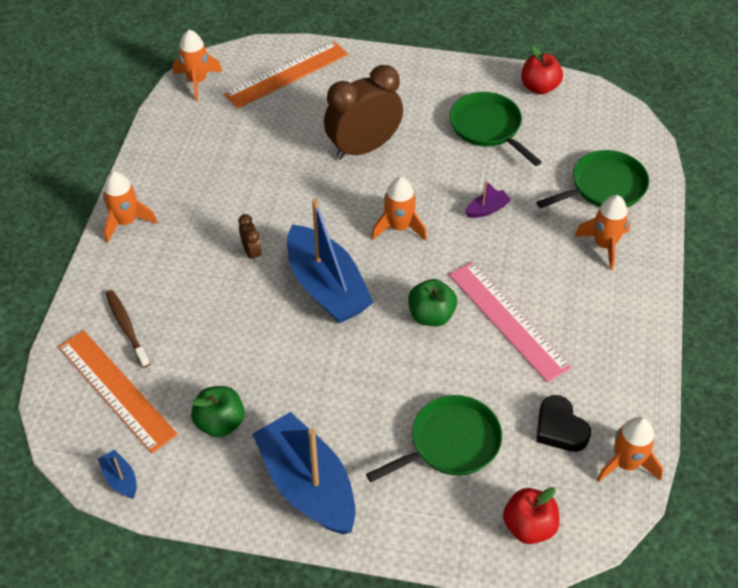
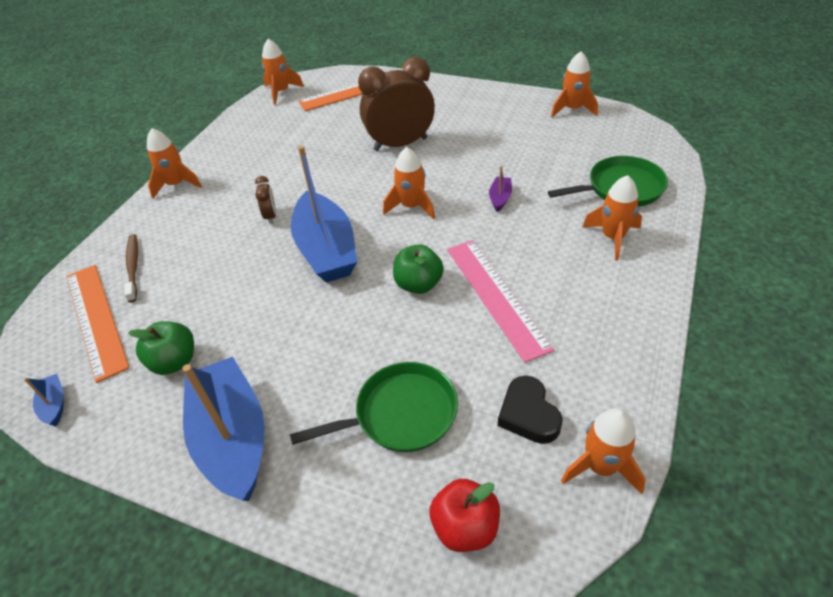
camera: 15 degrees right, 5 degrees down
green pan [450,92,542,166] -> none
purple boat [465,181,511,218] -> purple boat turned 60 degrees counterclockwise [489,166,512,212]
red apple [521,45,563,94] -> orange rocket [551,51,598,117]

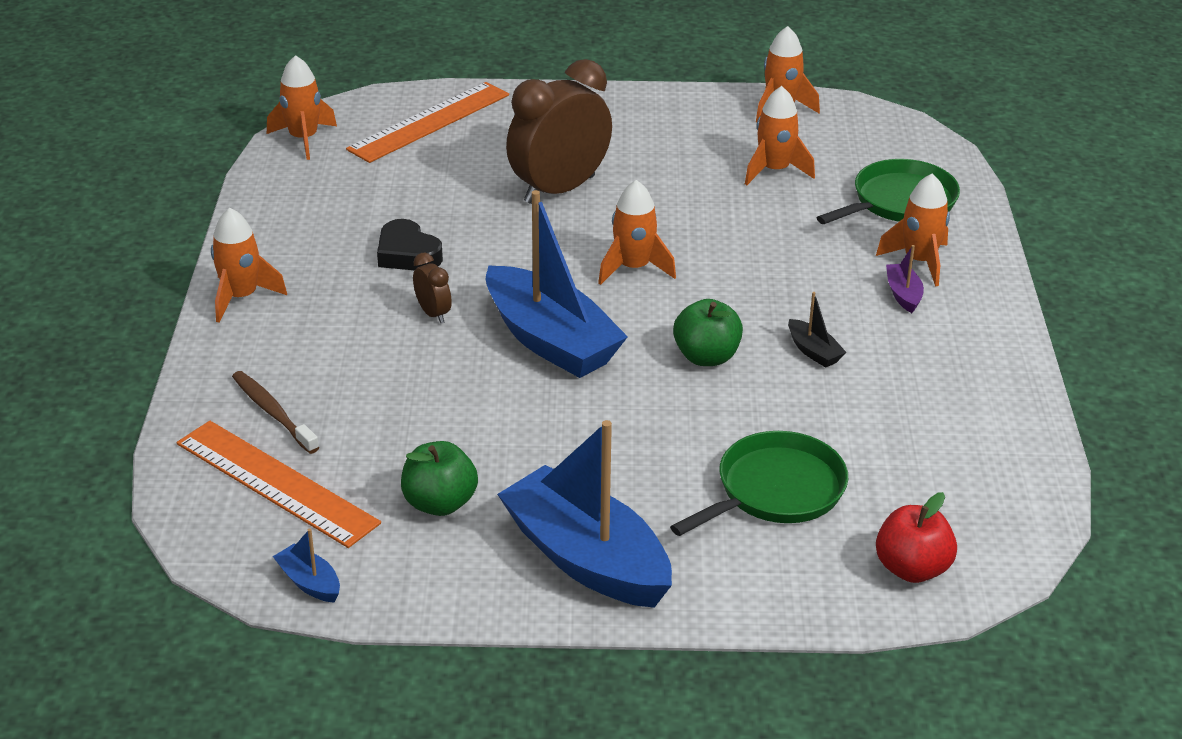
camera: 25 degrees left, 10 degrees down
pink ruler [447,240,554,363] -> black boat [788,292,846,368]
purple boat [489,166,512,212] -> purple boat moved to [886,245,924,313]
black heart [498,375,563,444] -> black heart moved to [377,219,443,271]
orange rocket [561,408,646,494] -> orange rocket moved to [745,86,815,185]

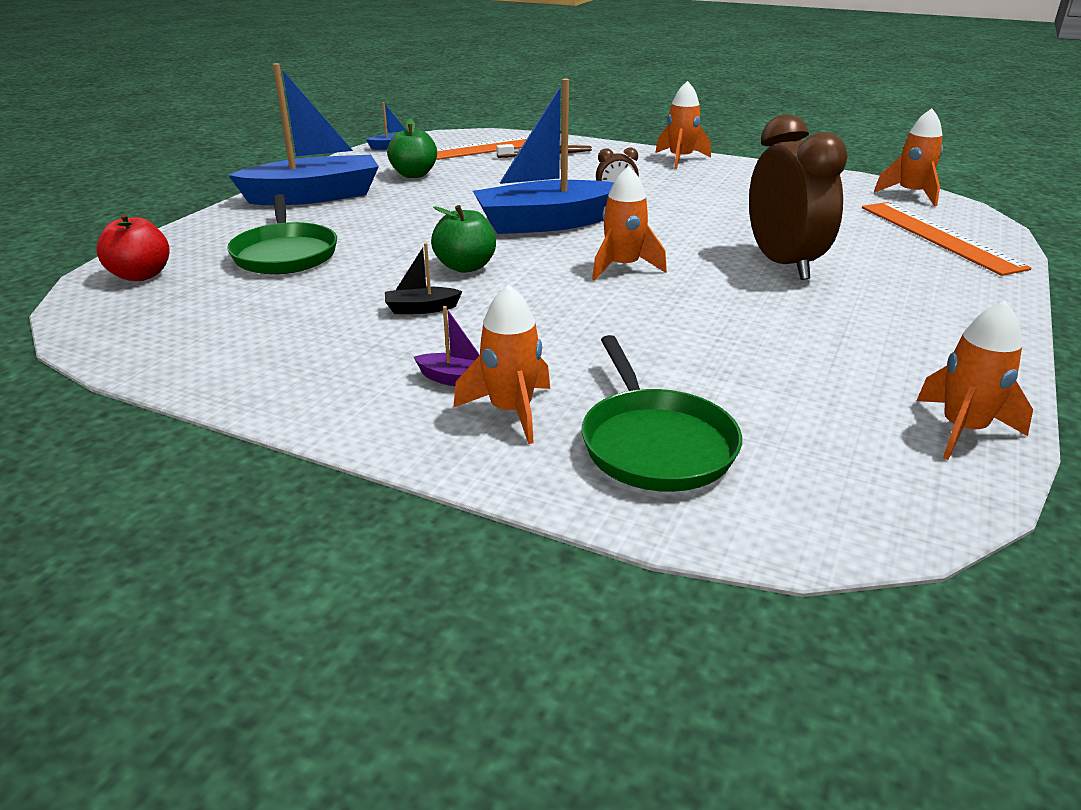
camera: 115 degrees right, 5 degrees down
black heart [377,219,443,271] -> none
orange rocket [745,86,815,185] -> none

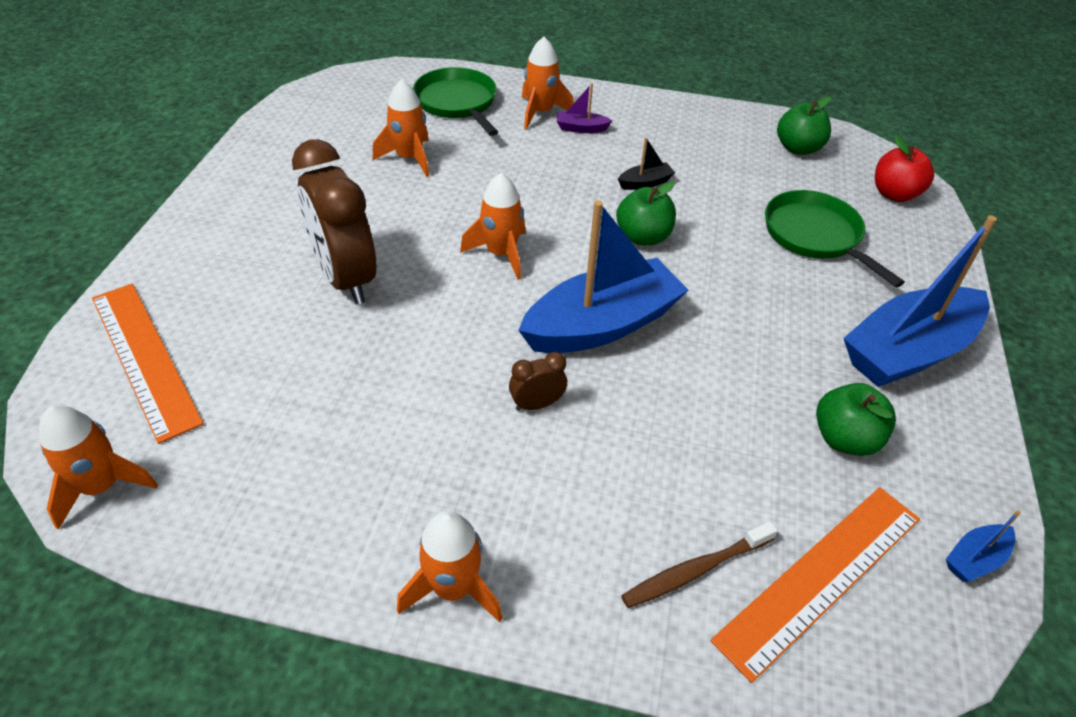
camera: 165 degrees right, 15 degrees up
orange rocket [917,300,1033,460] -> orange rocket moved to [373,79,429,177]
none -> green apple [777,96,831,155]

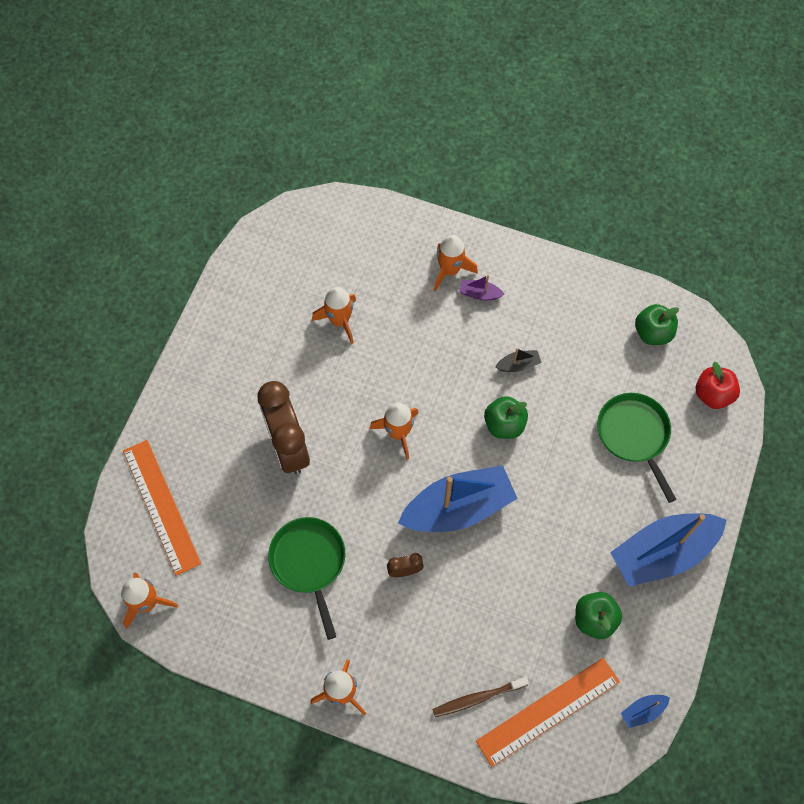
camera: 10 degrees right, 20 degrees up
green pan [413,67,498,136] -> green pan moved to [268,517,345,640]

